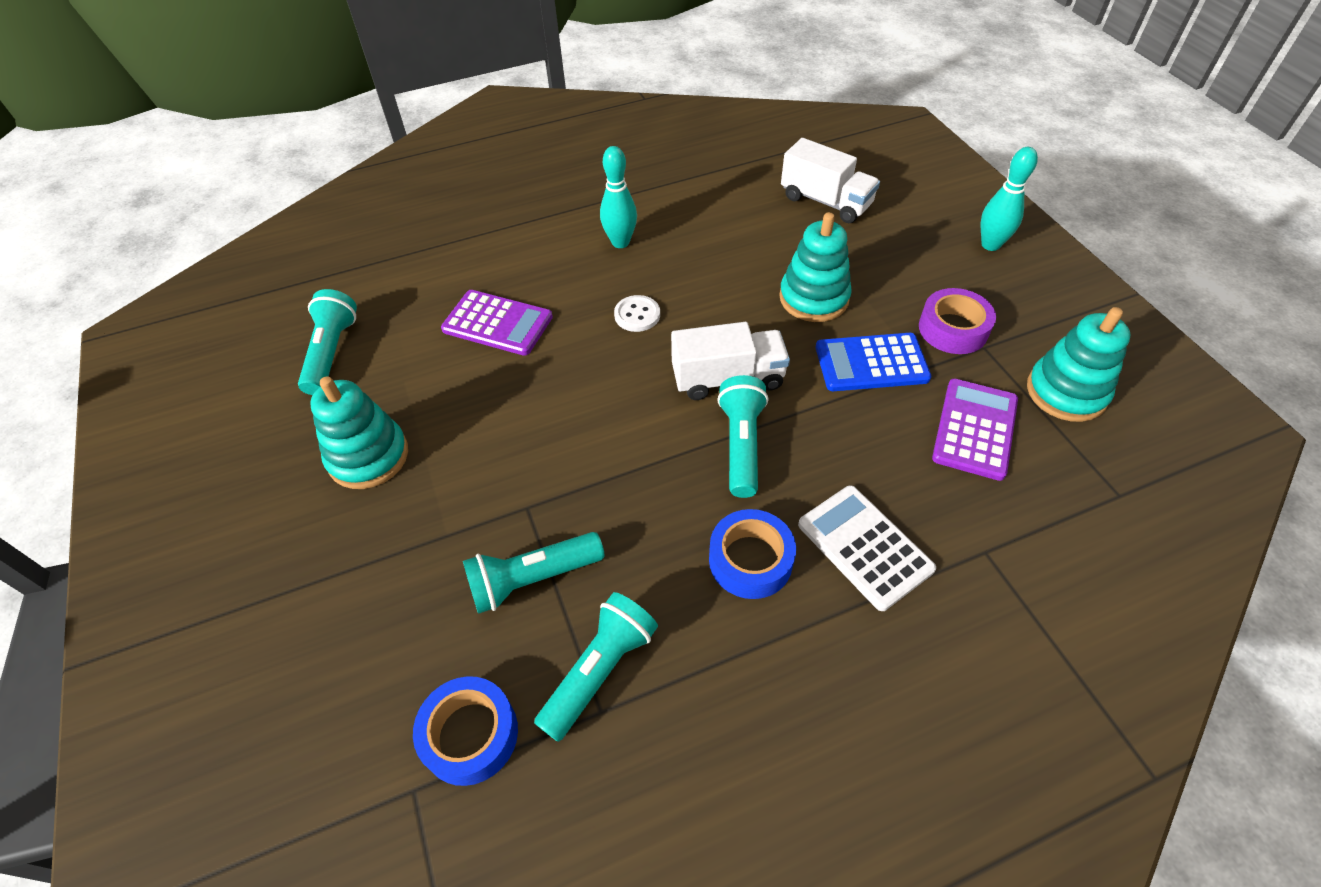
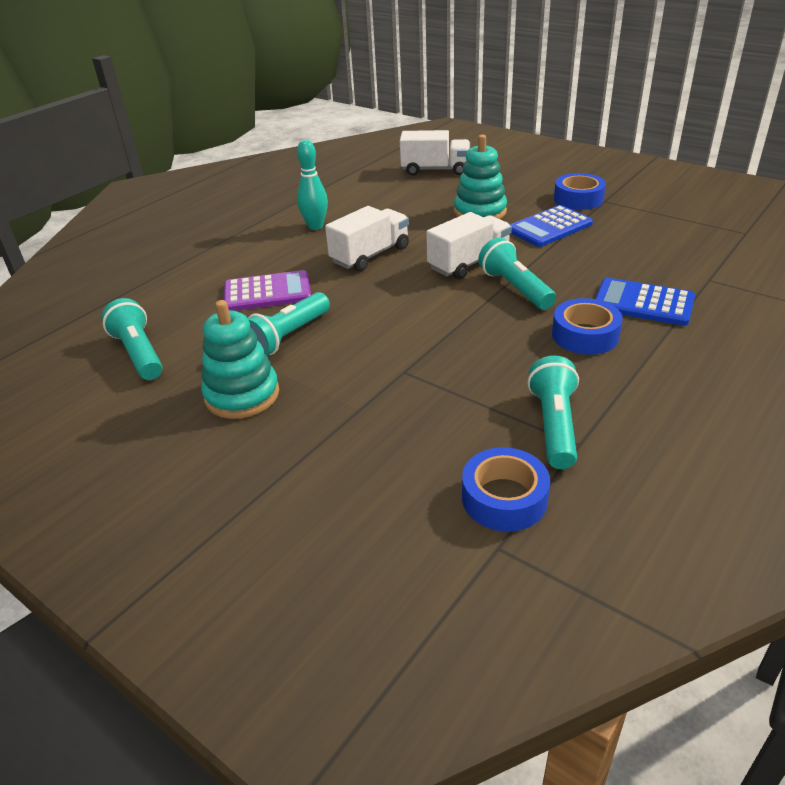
camera: 30 degrees left, 15 degrees down
turquoise flashlight [463,532,605,614] -> turquoise flashlight moved to [248,292,330,356]
white button [614,295,660,332] -> white truck [325,206,409,271]
white calculator [798,485,936,611] -> blue calculator [595,278,695,326]
purple tape [919,288,996,354] -> blue tape [554,173,606,210]
purple calculator [932,379,1018,481] -> none
turquoise bowling pin [981,147,1038,251] -> none
turquoise stacking toy [1027,307,1131,422] -> none

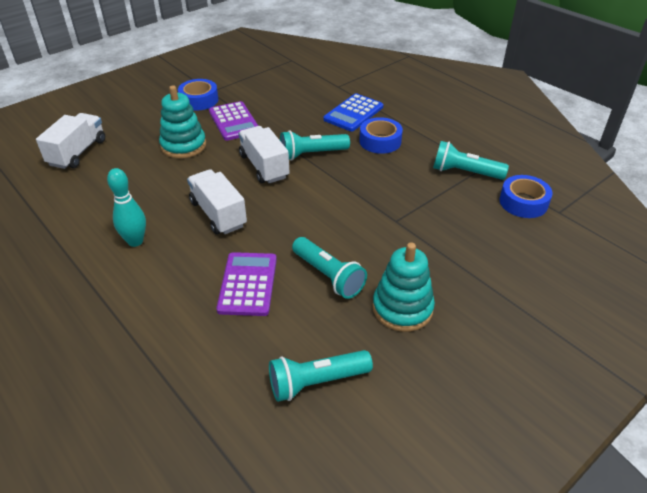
camera: 80 degrees left, 5 degrees up
blue calculator [510,205,593,247] -> purple calculator [209,101,258,141]

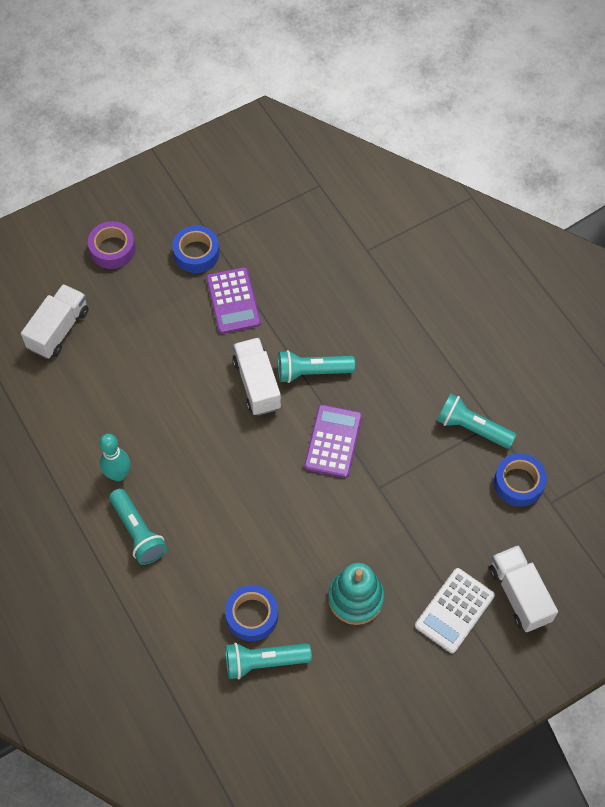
camera: 10 degrees right, 20 degrees up
turquoise stacking toy [159,85,206,159] -> none
white truck [187,169,247,234] -> white truck moved to [489,545,558,632]
purple calculator [216,252,277,316] -> purple calculator moved to [304,405,362,478]
turquoise flashlight [292,237,367,299] -> turquoise flashlight moved to [109,488,167,565]
blue calculator [323,93,383,132] -> none
blue tape [359,117,403,154] -> blue tape moved to [225,585,278,641]
none -> purple tape [88,221,136,269]
none -> white calculator [415,568,495,653]

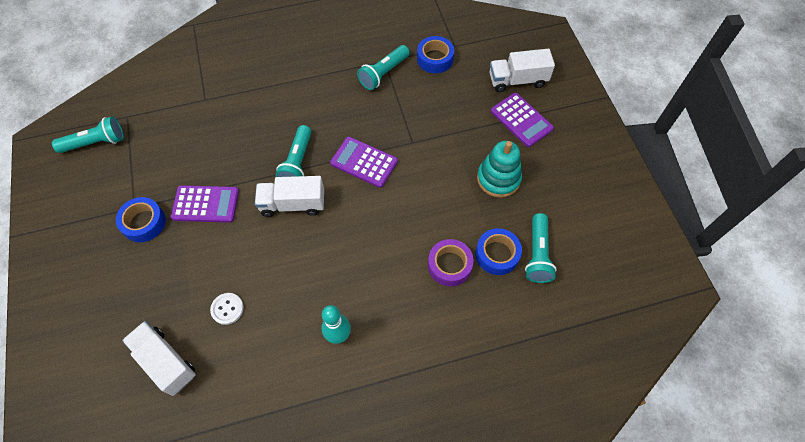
camera: 75 degrees left, 0 degrees up
purple tape [88,221,136,269] -> purple tape moved to [428,239,474,287]
turquoise flashlight [109,488,167,565] -> turquoise flashlight moved to [52,116,124,153]
white calculator [415,568,495,653] -> purple calculator [491,93,554,147]
none -> white button [210,293,244,325]

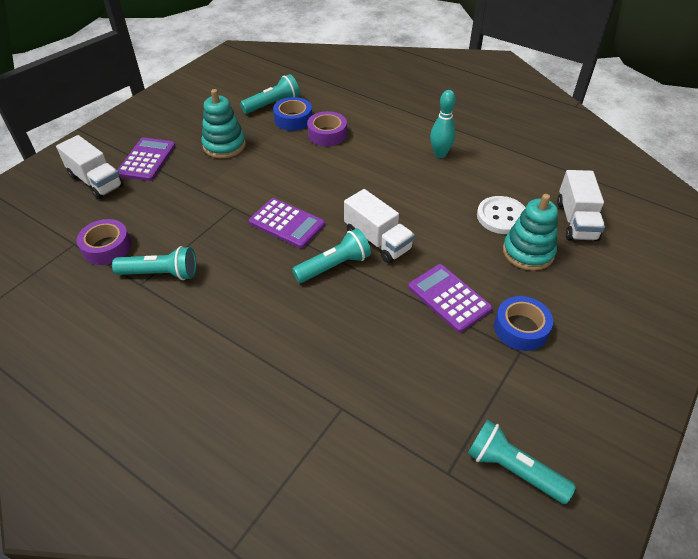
camera: 130 degrees left, 15 degrees down
white button [210,293,244,325] -> white button [477,196,526,234], size x1.57
purple calculator [330,137,398,188] -> purple calculator turned 45 degrees counterclockwise [249,198,325,248]
blue tape [417,36,454,73] -> purple tape [77,219,131,265]
none -> turquoise stacking toy [503,194,558,271]

